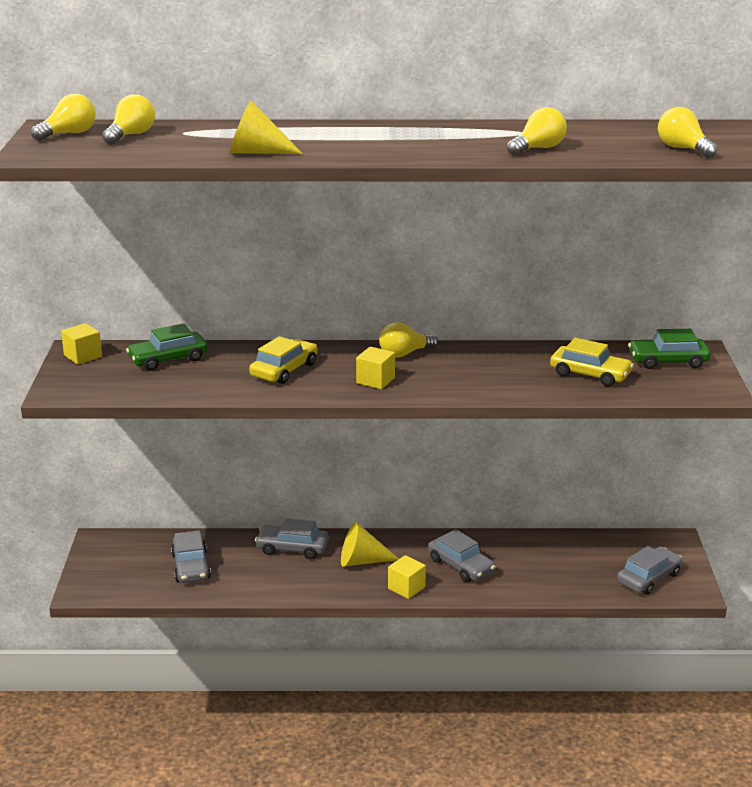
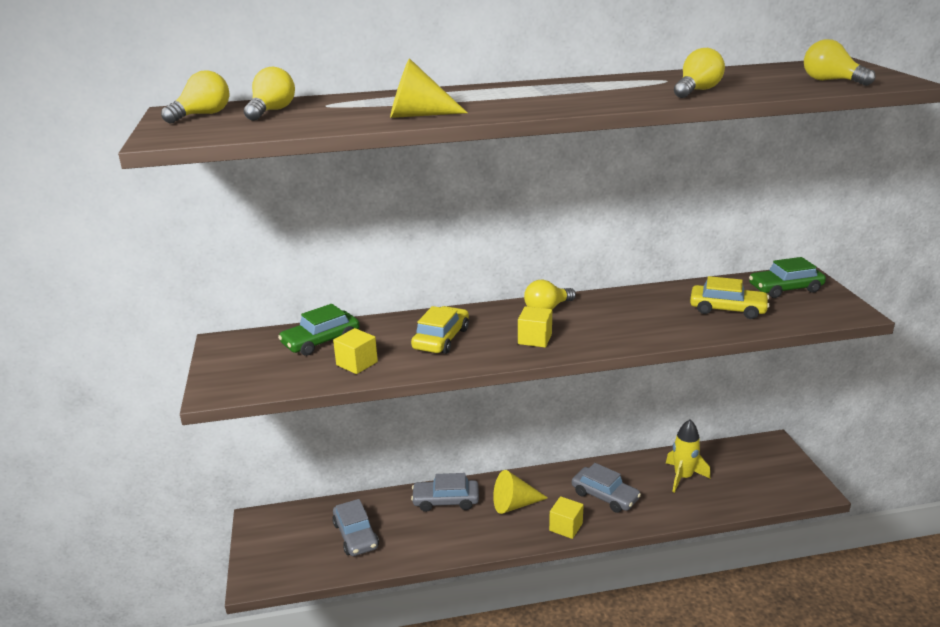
camera: 10 degrees left, 0 degrees up
yellow cube [61,323,102,365] -> yellow cube moved to [333,328,378,374]
grey car [617,546,683,595] -> none
none -> yellow rocket [666,419,710,493]

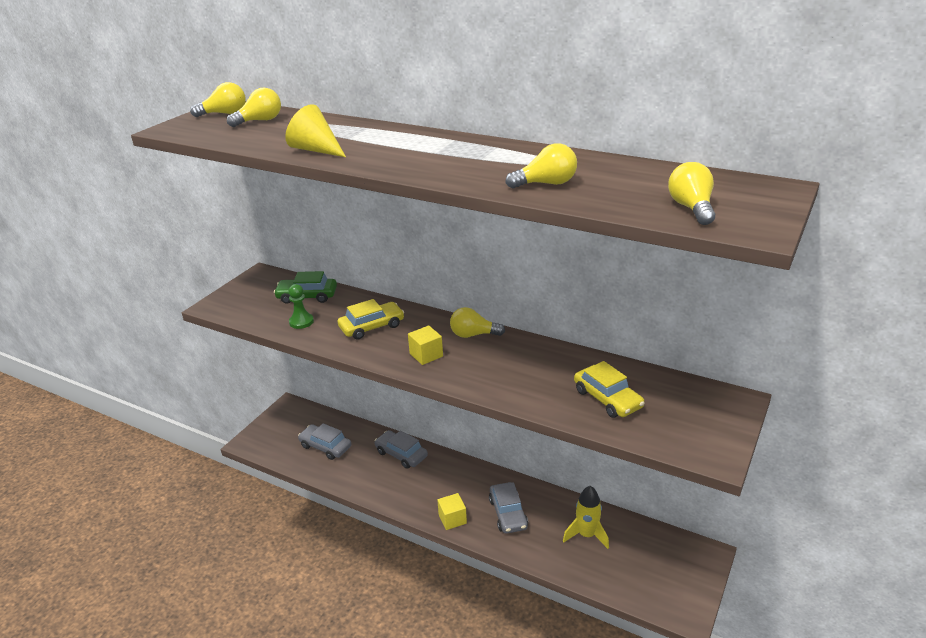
camera: 40 degrees right, 5 degrees up
grey car [332,499,379,556] -> grey car turned 105 degrees clockwise [298,423,351,460]
yellow cube [333,328,378,374] -> green pawn [288,284,314,329]
yellow cone [493,470,548,514] -> none
green car [749,257,826,298] -> none

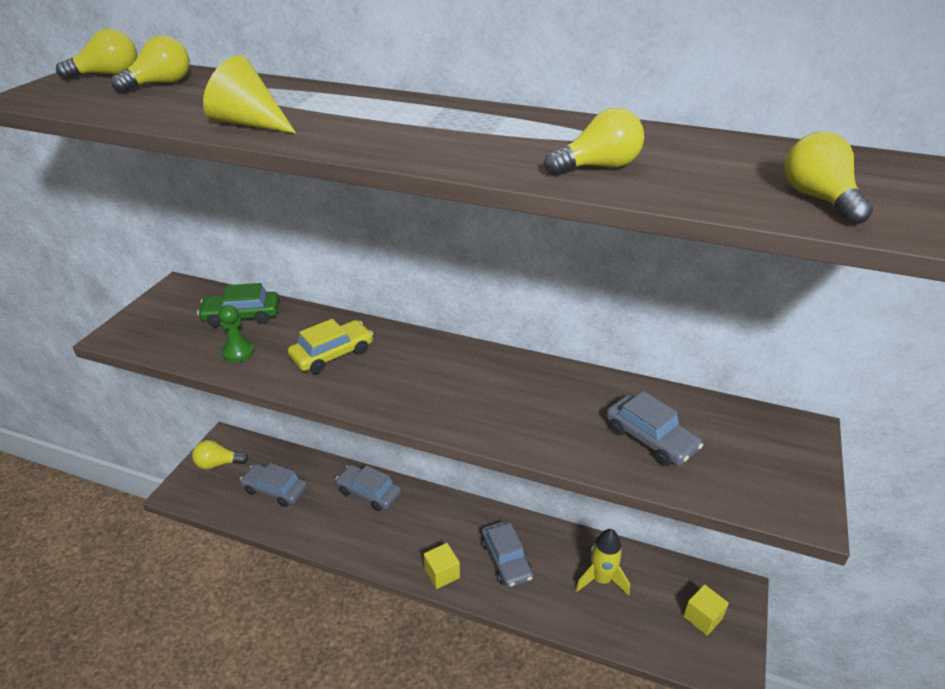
camera: 10 degrees left, 5 degrees up
yellow cube [408,325,443,365] -> yellow cube moved to [683,584,729,636]
yellow light bulb [450,307,505,338] -> yellow light bulb moved to [192,440,248,470]
yellow car [574,361,645,418] -> grey car [606,391,703,466]

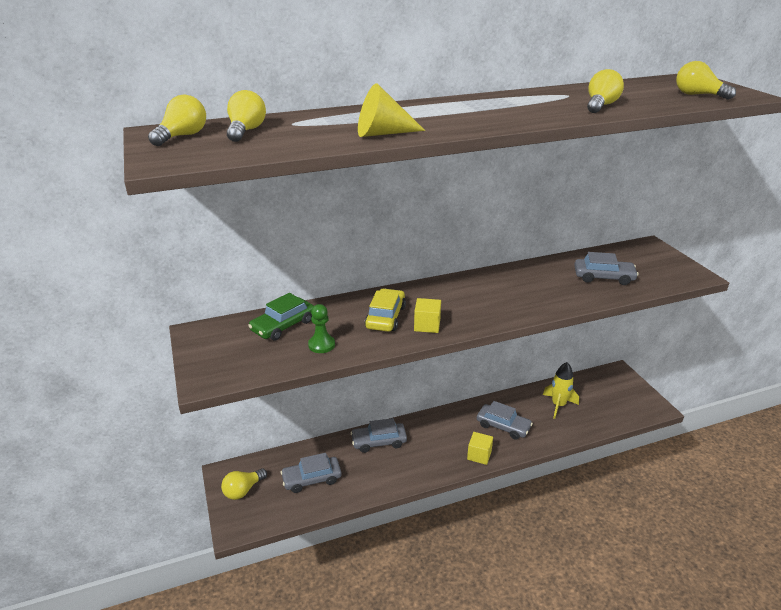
camera: 40 degrees left, 5 degrees down
yellow cube [683,584,729,636] -> yellow cube moved to [414,298,441,333]

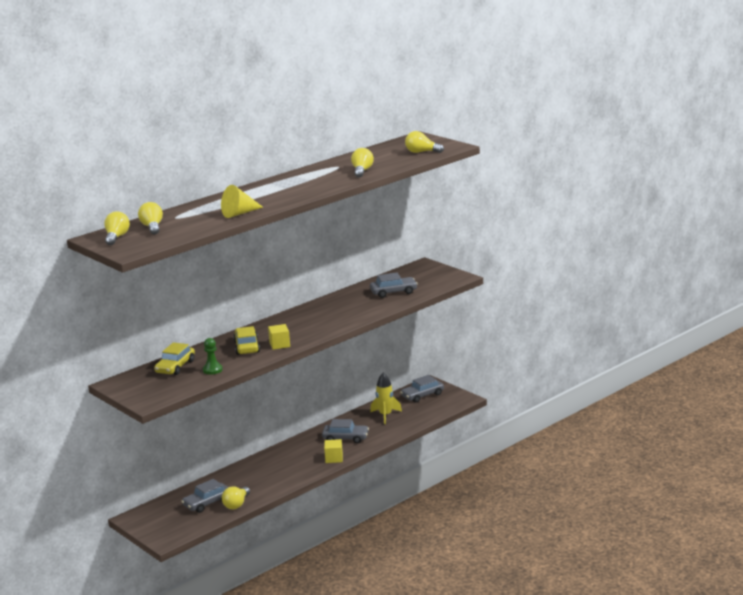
camera: 20 degrees left, 10 degrees down
yellow light bulb [221,469,267,500] -> yellow light bulb moved to [222,486,250,509]
green car [248,293,314,341] -> yellow car [154,342,195,375]
grey car [351,418,407,453] -> grey car moved to [400,375,444,403]

